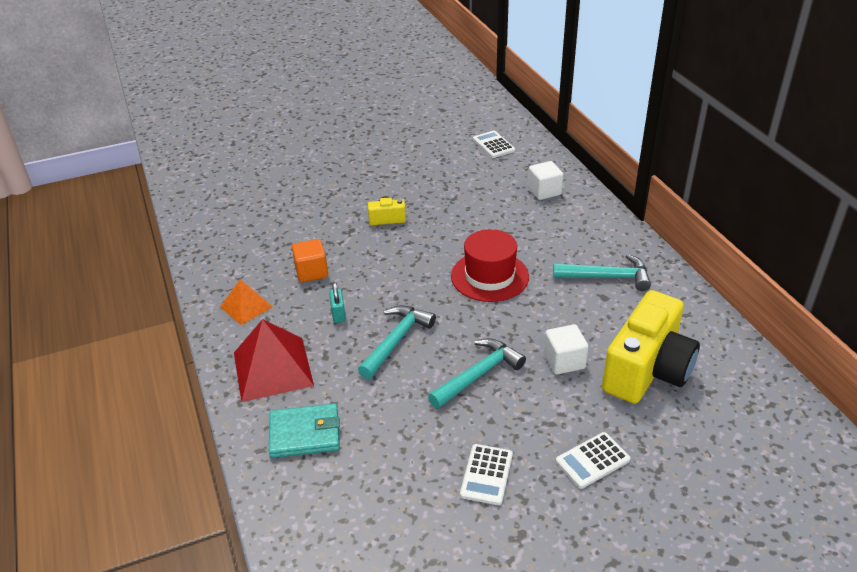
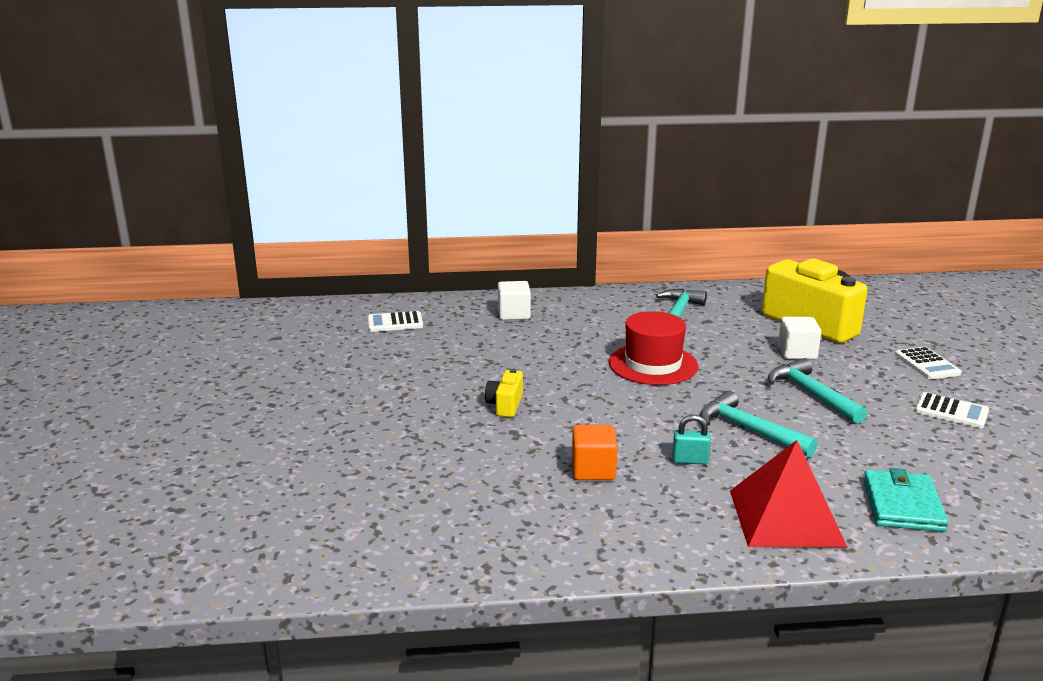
camera: 75 degrees left, 15 degrees down
orange pyramid [220,279,273,325] -> none

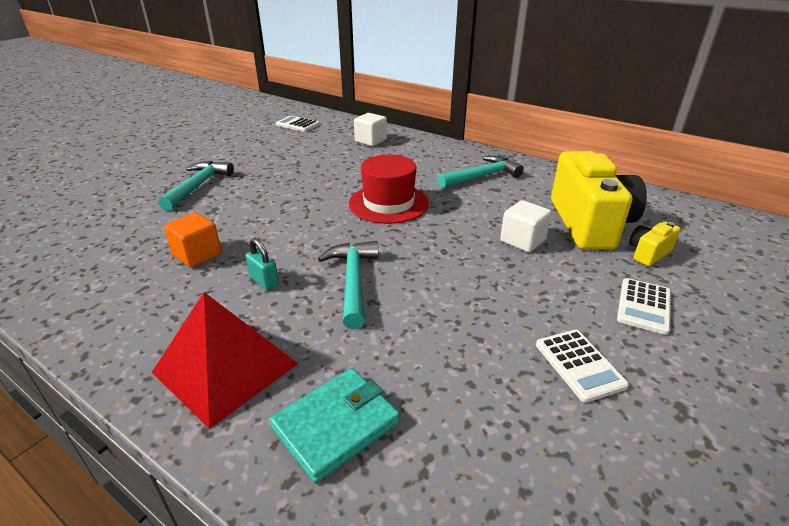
camera: 40 degrees right, 10 degrees up
yellow camera [485,369,523,417] -> yellow camera moved to [629,222,681,266]
turquoise hammer [768,358,867,424] -> turquoise hammer moved to [158,161,234,211]

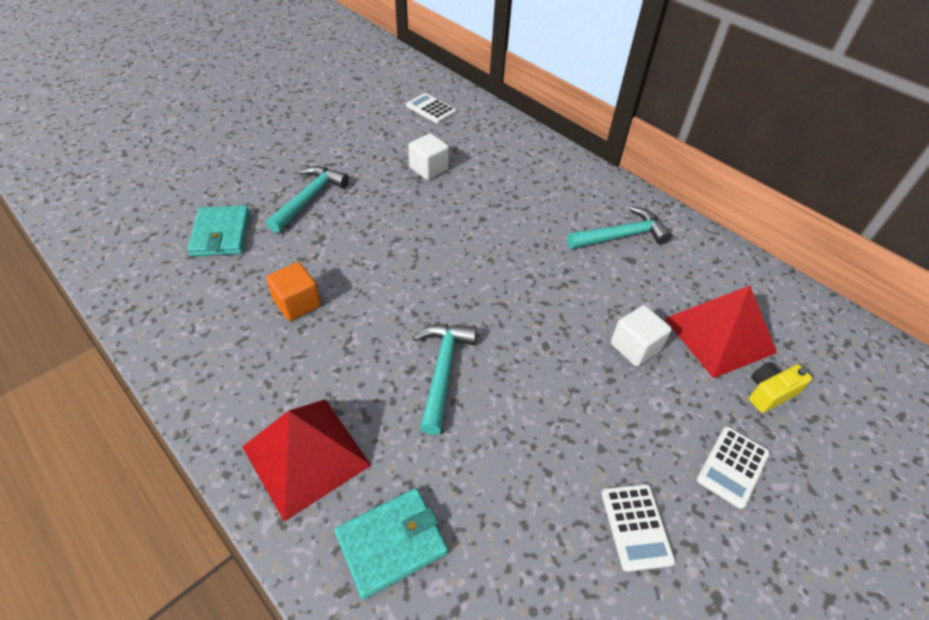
camera: 10 degrees right, 15 degrees up
turquoise padlock [245,238,279,290] -> none
red hat [349,155,429,224] -> none
white cube [354,113,387,146] -> white cube moved to [408,133,449,180]
yellow camera [551,151,647,250] -> red pyramid [664,285,777,378]
none -> turquoise wallet [187,205,250,256]

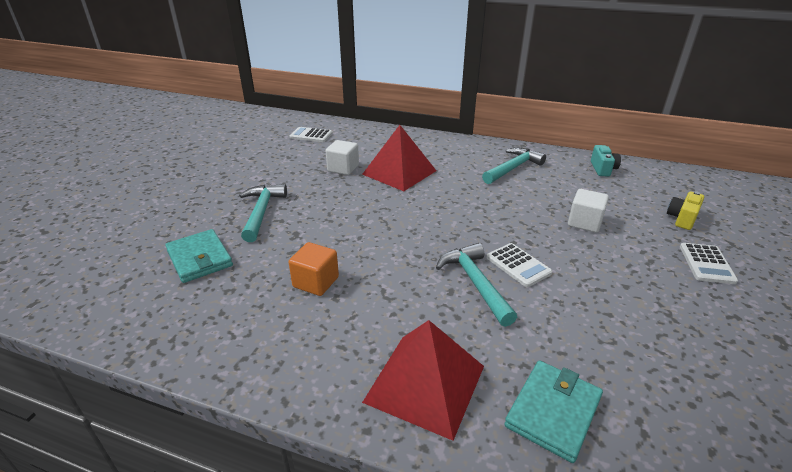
camera: 25 degrees left, 15 degrees down
white calculator [601,484,675,572] -> white calculator moved to [486,243,552,287]
red pyramid [664,285,777,378] -> red pyramid moved to [362,125,436,191]
none -> turquoise camera [591,145,621,177]

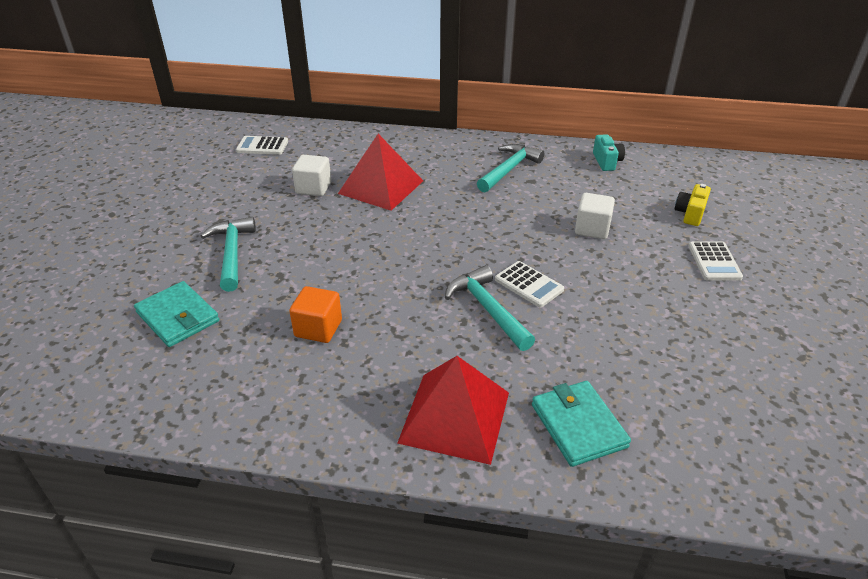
camera: 10 degrees left, 5 degrees up
turquoise wallet [504,360,603,463] -> turquoise wallet turned 45 degrees counterclockwise [532,381,631,467]

